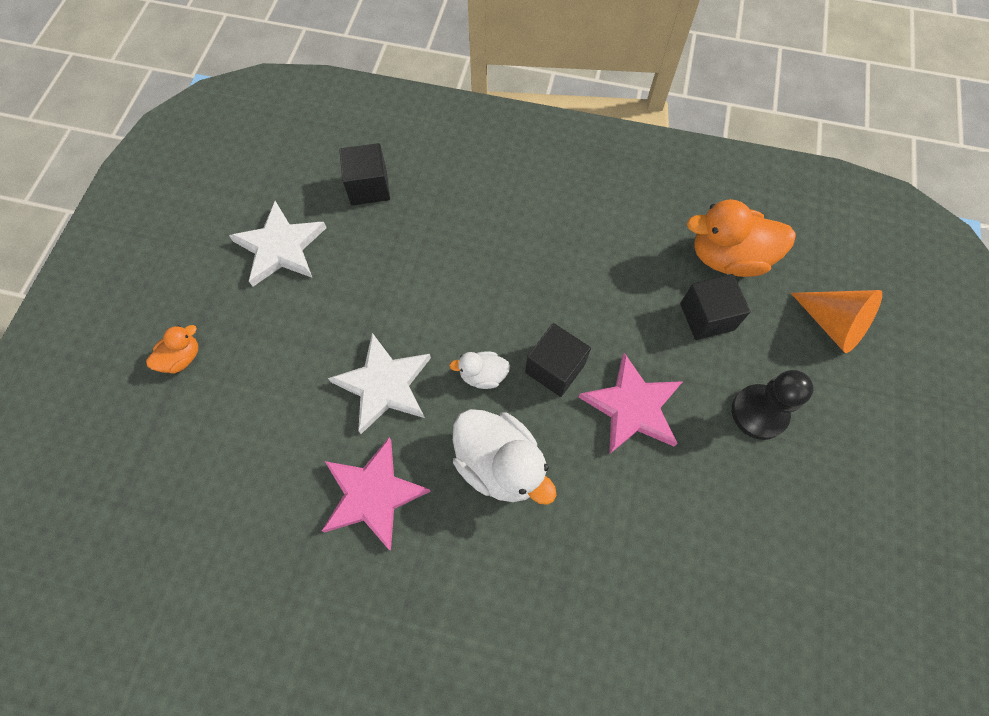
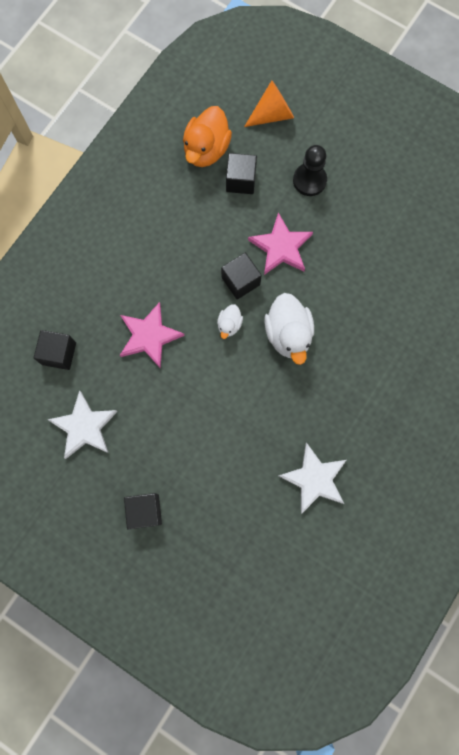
camera: 70 degrees left, 10 degrees up
orange duck [146,325,198,374] -> black cube [124,493,162,530]
pink star [322,437,431,551] -> pink star moved to [120,302,185,368]
white star [328,333,431,434] -> white star moved to [279,443,346,514]
white duck [453,409,557,505] -> white duck turned 105 degrees clockwise [264,293,314,365]

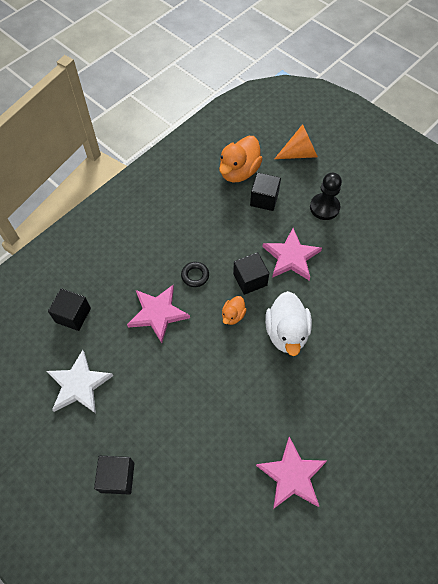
camera: 10 degrees right, 15 degrees down
white duck [217,304,243,339] -> orange duck [222,296,247,325]
white star [279,443,346,514] -> pink star [256,437,327,509]
none -> black ring [181,262,209,287]

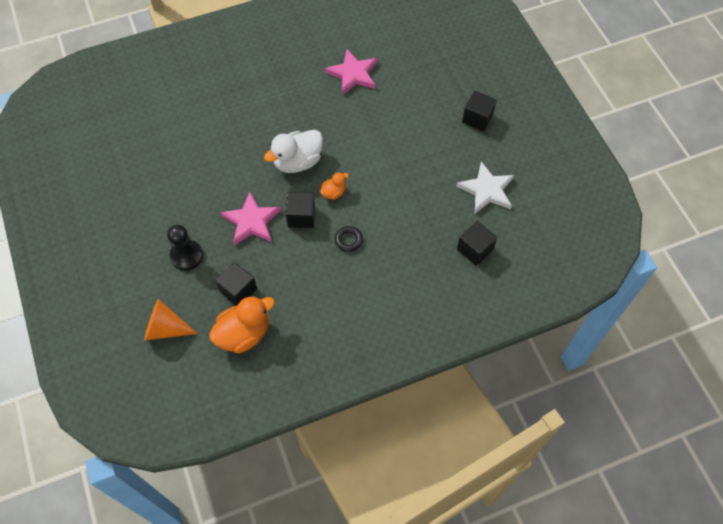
camera: 155 degrees left, 0 degrees up
pink star [127,285,190,343] -> none
white duck [265,291,312,356] -> white duck turned 150 degrees counterclockwise [264,130,323,173]

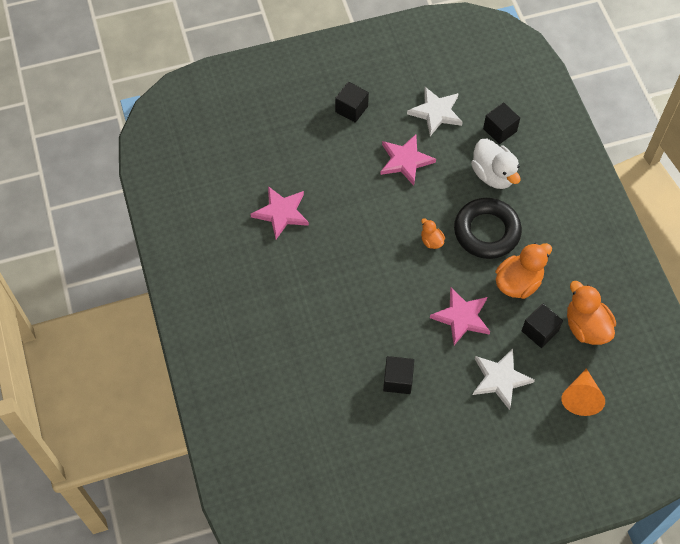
camera: 85 degrees left, 0 degrees up
black pawn [167,225,203,271] -> white star [473,349,535,410]
white duck [264,130,323,173] -> white duck moved to [471,139,520,189]
black cube [286,192,315,228] -> black cube moved to [383,356,414,394]
black ring [335,226,363,252] -> black ring [454,198,522,259], size x2.43
none -> pink star [380,134,436,186]
none -> orange duck [495,243,552,299]

